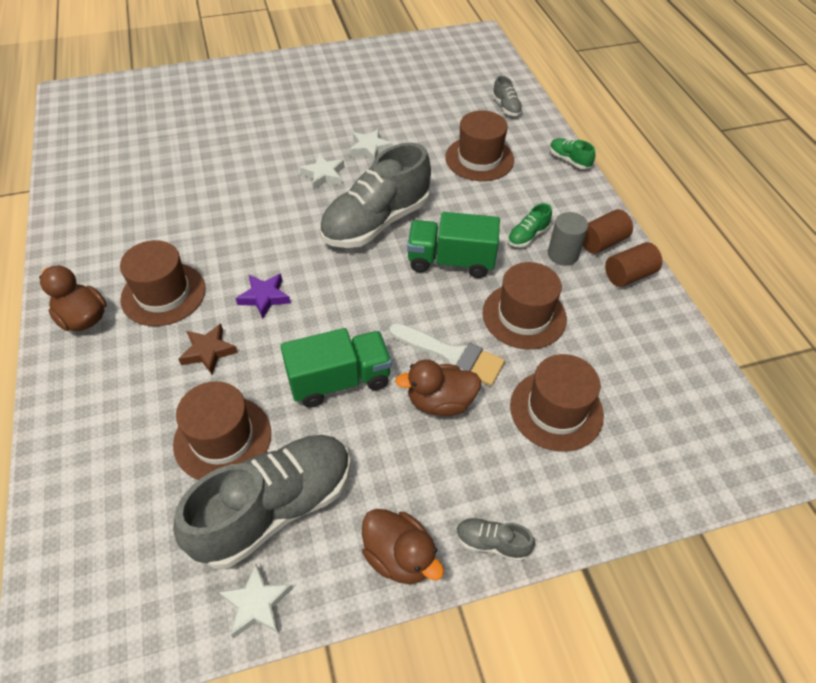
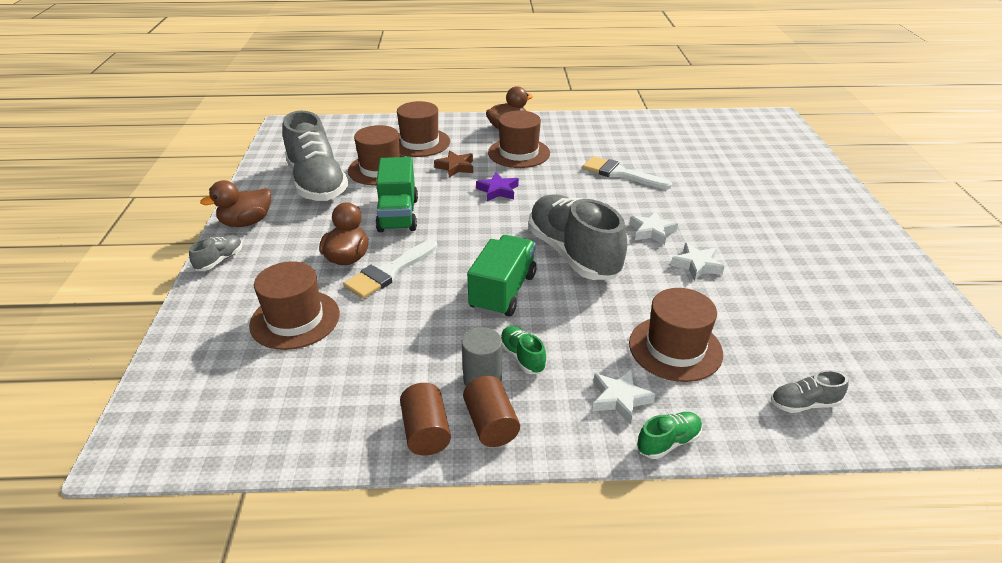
camera: 105 degrees right, 15 degrees down
white star [219,563,293,639] -> white star moved to [592,369,655,425]
brown hat [482,262,567,349] -> brown hat moved to [397,101,450,157]
none -> white brush [582,156,672,189]

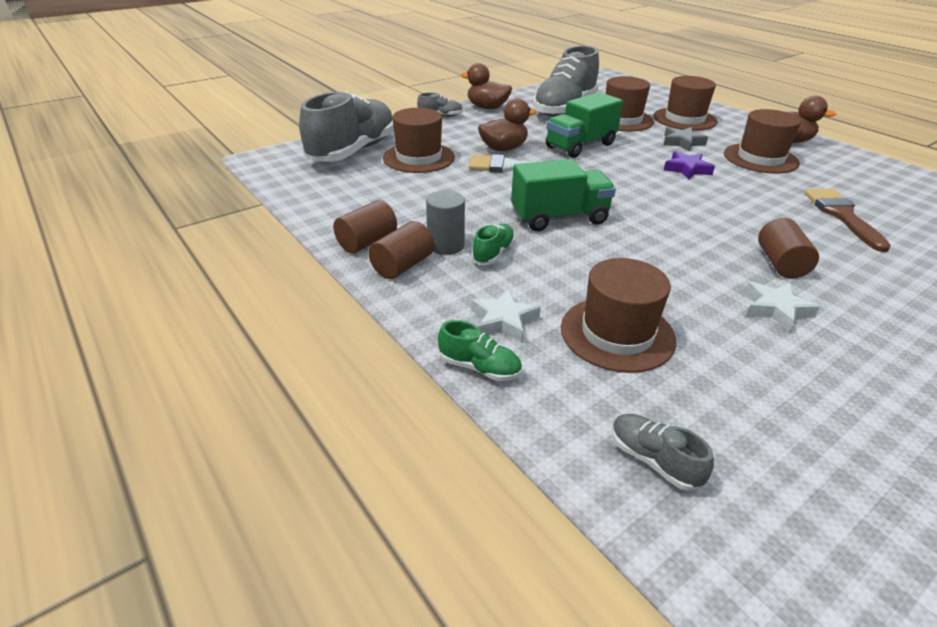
camera: 55 degrees right, 0 degrees up
brown star [434,151,473,177] -> grey star [663,127,708,152]
grey shoe [528,194,627,280] -> grey shoe moved to [299,91,394,162]
white brush [582,156,672,189] -> brown brush [804,189,891,252]
white star [630,212,678,245] -> brown cylinder [758,218,819,279]

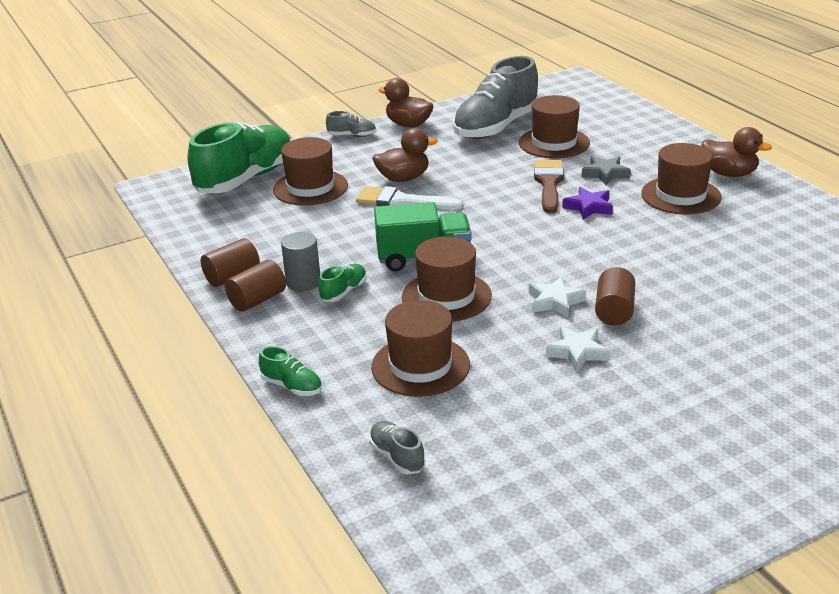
camera: 10 degrees right, 5 degrees down
grey shoe [299,91,394,162] -> green shoe [188,122,291,193]
white star [471,288,541,343] -> white star moved to [529,277,586,317]
green truck [546,92,623,158] -> none
brown hat [653,76,717,130] -> brown hat moved to [402,236,492,322]
brown brush [804,189,891,252] -> brown brush moved to [534,160,564,213]

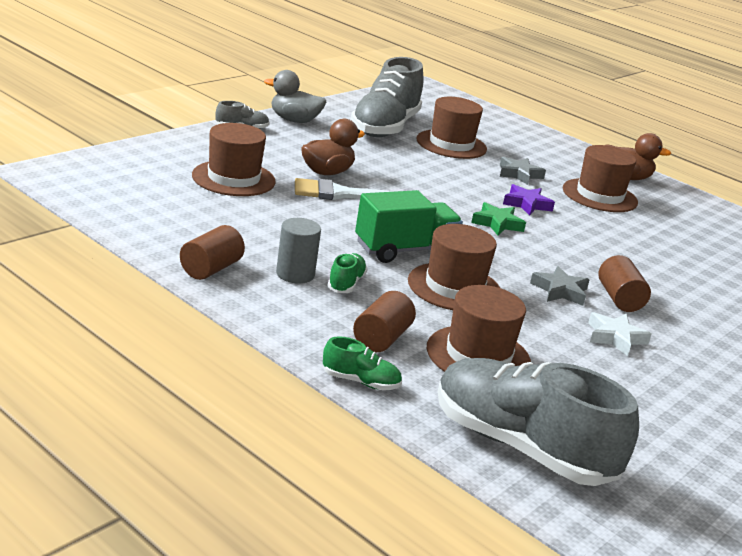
camera: 25 degrees left, 5 degrees down
green shoe [188,122,291,193] -> none
brown cylinder [225,260,286,312] -> brown cylinder moved to [353,291,416,352]
grey shoe [369,421,425,474] -> grey shoe [438,358,639,486], size x2.39
brown duck [378,78,434,127] -> grey duck [264,70,326,123]
white star [529,277,586,317] -> grey star [530,266,589,306]
brown brush [534,160,564,213] -> none
none -> green star [471,202,526,235]

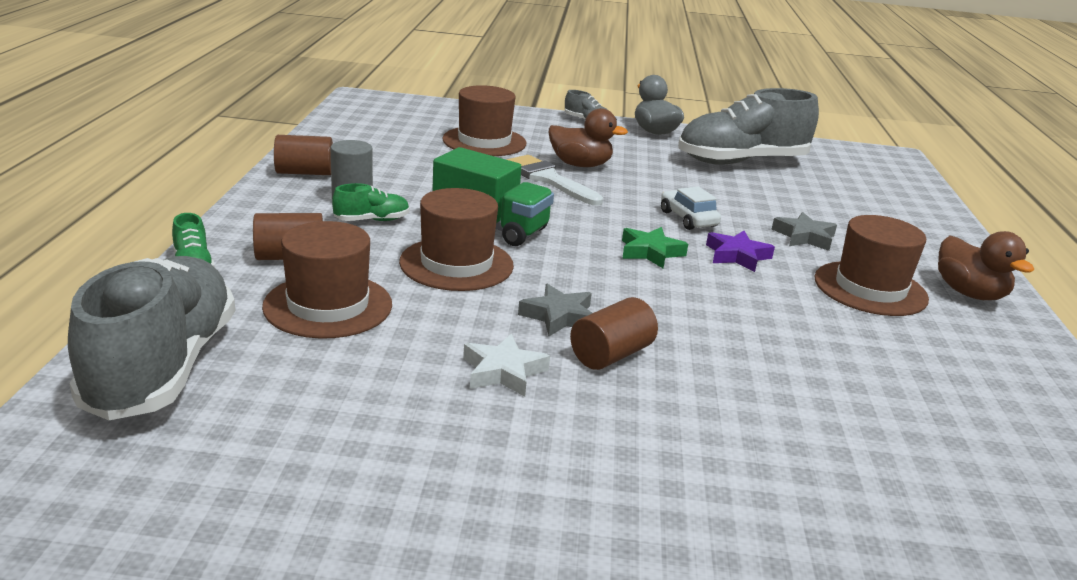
camera: 55 degrees right, 0 degrees up
brown hat [416,97,487,159] -> none
none -> white car [661,186,721,230]

